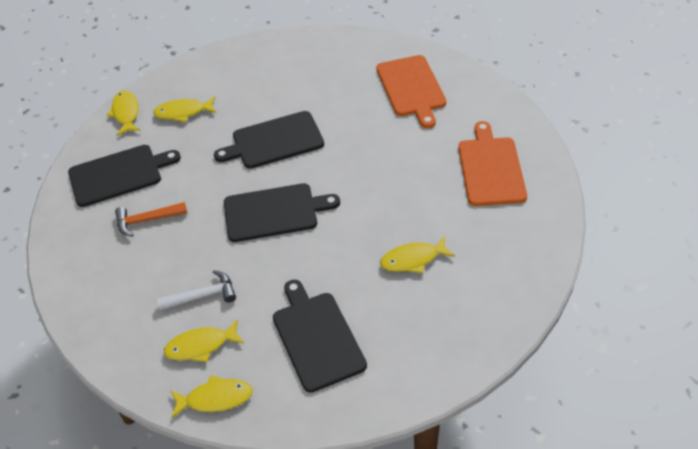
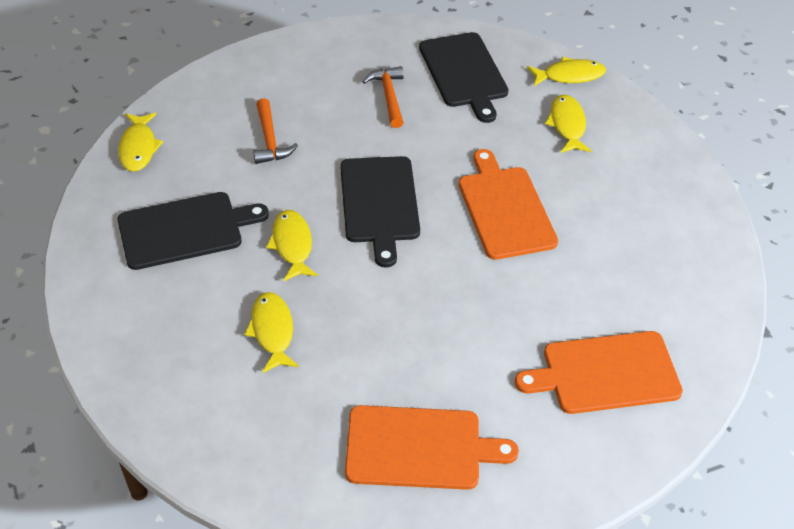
camera: 90 degrees right, 0 degrees up
white hammer [157,270,236,311] -> orange hammer [253,98,298,164]
yellow fish [164,319,244,362] -> yellow fish moved to [266,210,318,281]
black cutting board [214,111,324,169] -> orange cutting board [459,149,558,260]

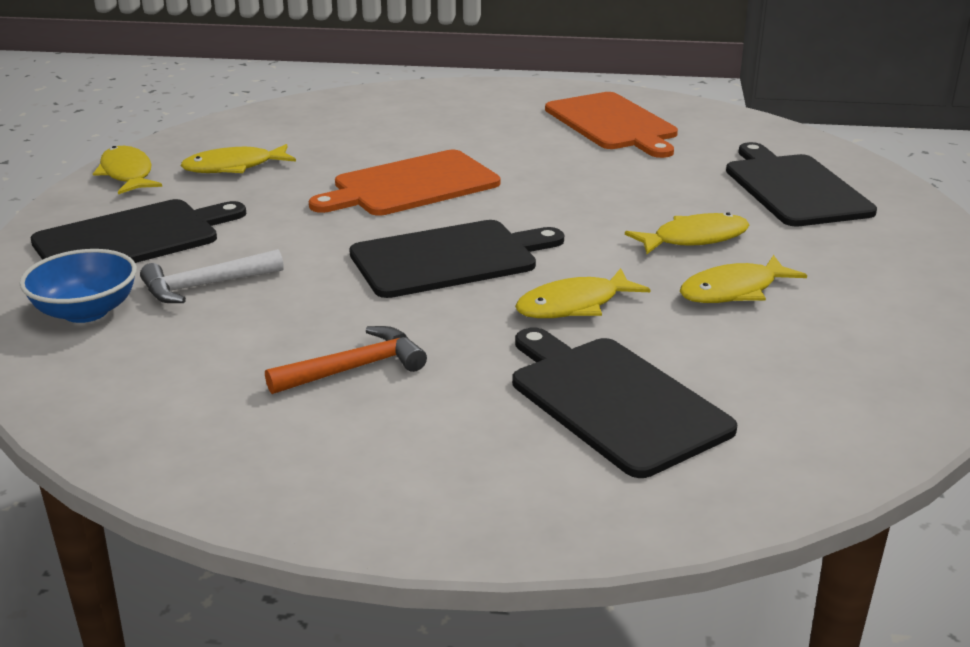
camera: 105 degrees left, 20 degrees down
yellow fish [118,113,163,172] -> yellow fish moved to [625,212,749,254]
orange cutting board [345,405,519,490] -> black cutting board [726,142,877,226]
orange hammer [362,66,404,128] -> white hammer [140,249,284,303]
none -> blue bowl [20,249,137,323]

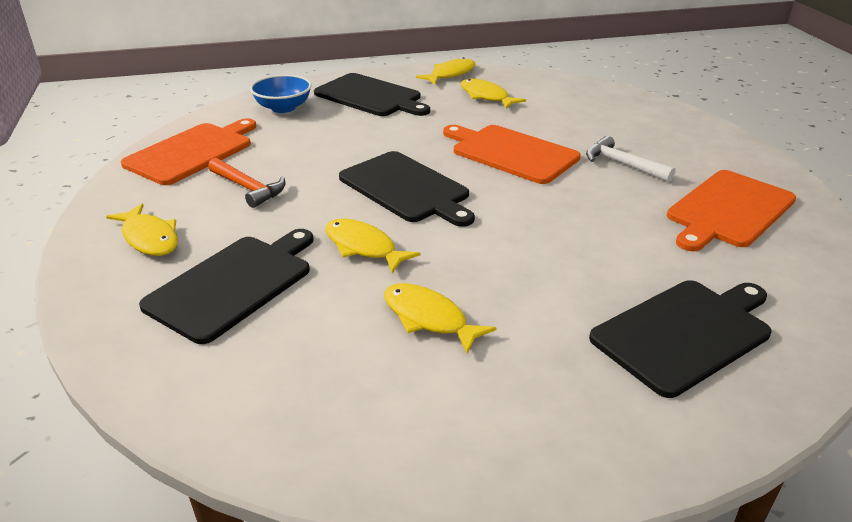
camera: 70 degrees right, 5 degrees up
white hammer [140,249,284,303] -> white hammer moved to [586,136,675,182]
yellow fish [625,212,749,254] -> yellow fish moved to [106,203,178,256]
none -> orange cutting board [121,119,257,185]

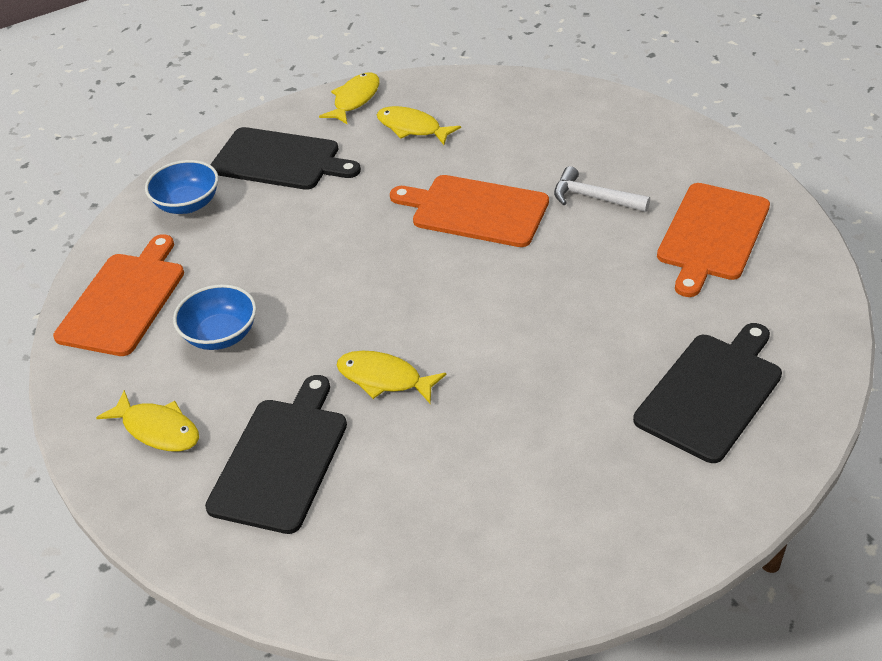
camera: 15 degrees left, 10 degrees up
orange hammer [208,158,285,208] -> blue bowl [173,284,256,350]
black cutting board [339,151,475,227] -> none
yellow fish [384,283,496,354] -> none

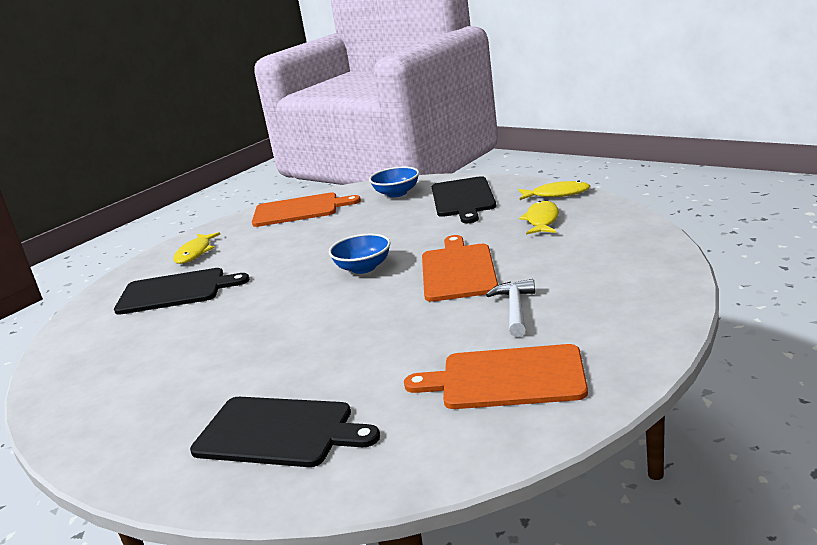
camera: 70 degrees right, 20 degrees down
blue bowl [173,284,256,350] -> blue bowl moved to [329,233,391,274]
yellow fish [337,350,446,403] -> none

